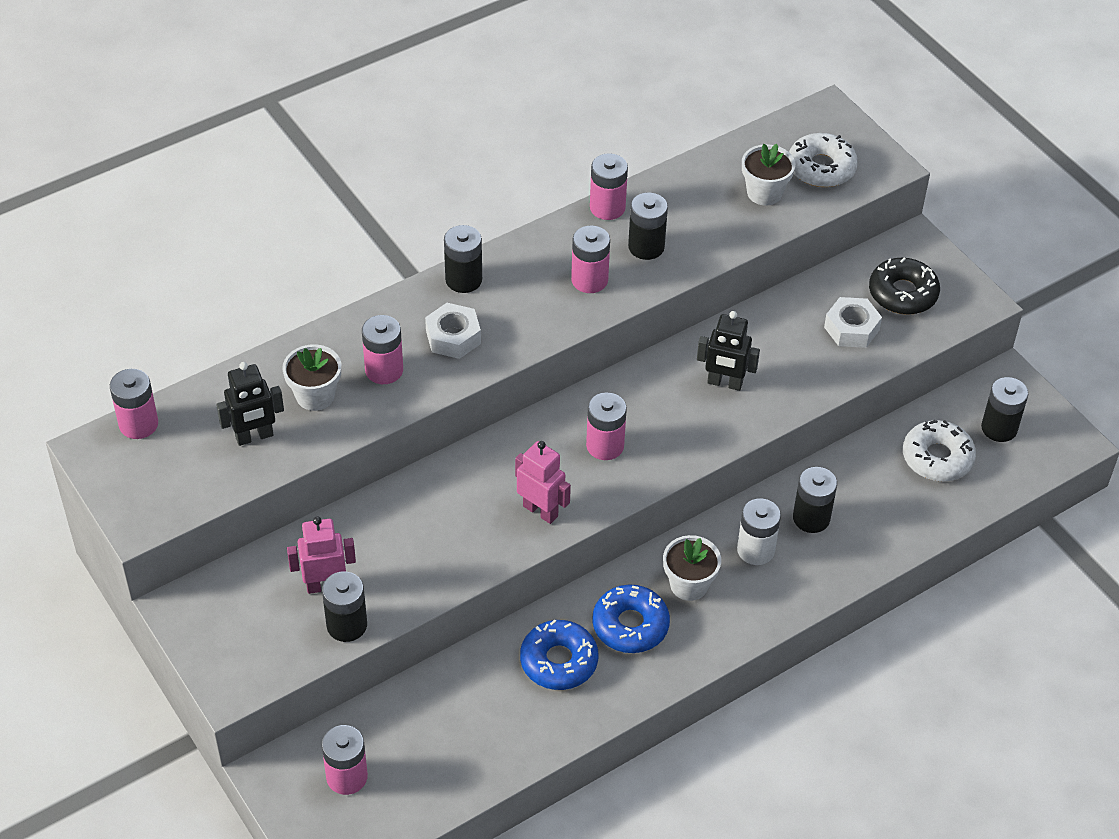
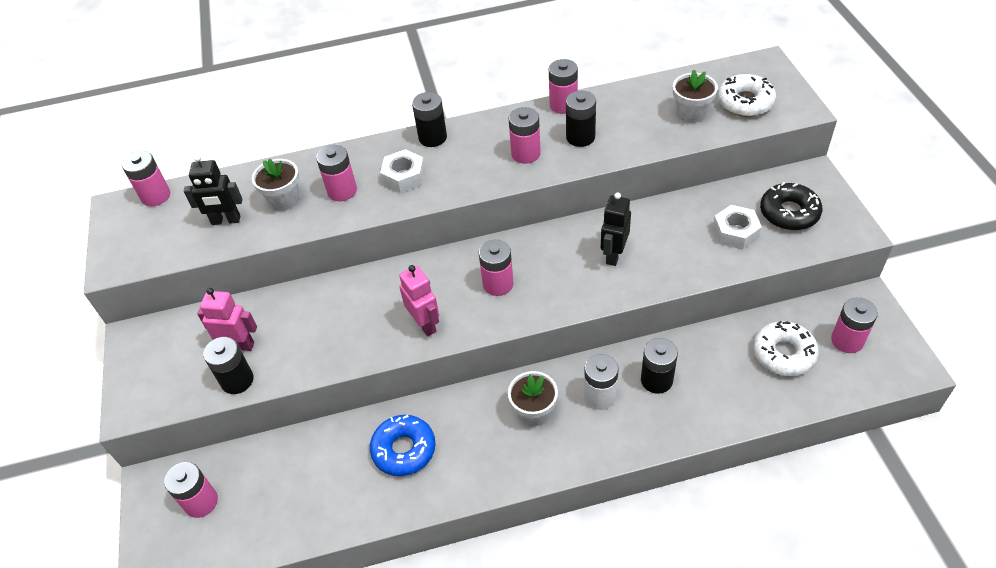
camera: 25 degrees right, 0 degrees up
blue donut [592,585,670,653] -> none
black robot [697,311,760,391] -> black robot turned 75 degrees clockwise [601,192,631,266]
black battery [981,377,1028,442] -> pink battery [831,298,878,353]

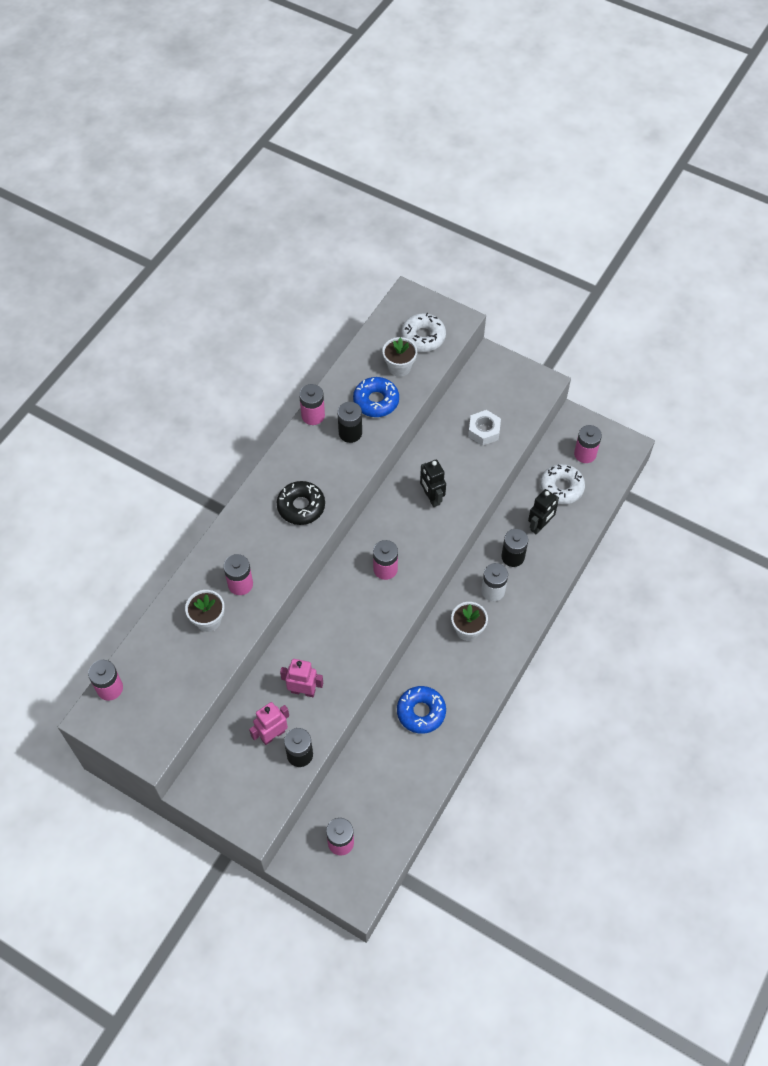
camera: 50 degrees left, 10 degrees up
black robot [184,155,243,225] -> black robot moved to [528,489,559,535]
white nut [380,149,425,193] -> none
pink robot [399,265,439,336] -> pink robot moved to [280,659,323,697]
black battery [412,92,447,147] -> none
pink battery [509,107,541,164] -> none
black donut [760,182,822,230] -> black donut moved to [276,481,325,525]
none -> blue donut [353,377,399,417]

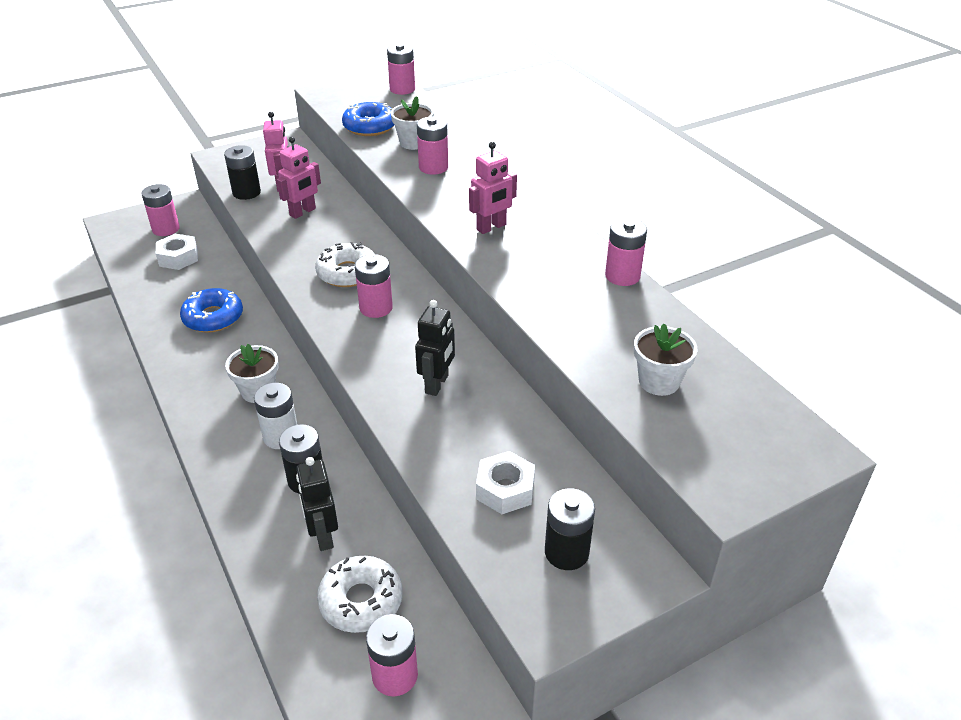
camera: 120 degrees right, 20 degrees down
black donut [276,481,325,525] -> pink robot [469,142,517,234]
black battery [338,402,362,443] -> black battery moved to [545,488,595,570]
blue donut [353,377,399,417] -> blue donut moved to [342,102,395,136]
white donut [401,313,446,352] -> white donut moved to [315,242,375,287]
black robot [420,459,446,507] -> black robot turned 105 degrees clockwise [415,300,455,396]
none -> white nut [156,234,198,270]

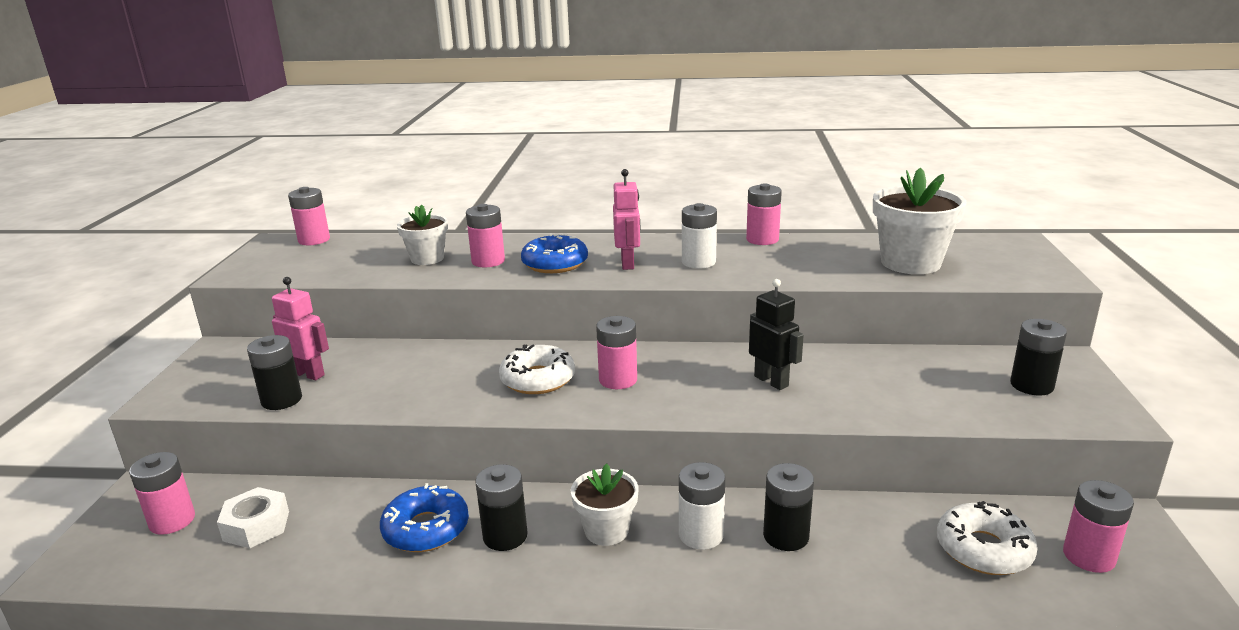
camera: 55 degrees left, 15 degrees down
pink robot [277,137,321,219] -> none
black robot [296,457,338,551] -> none
blue donut [342,102,395,136] -> blue donut moved to [521,233,588,273]
white nut [476,451,535,514] -> none
white flower pot [634,324,697,396] -> white flower pot [873,168,967,274], size x1.65
none -> black battery [475,464,528,551]
none -> white battery [682,203,717,269]

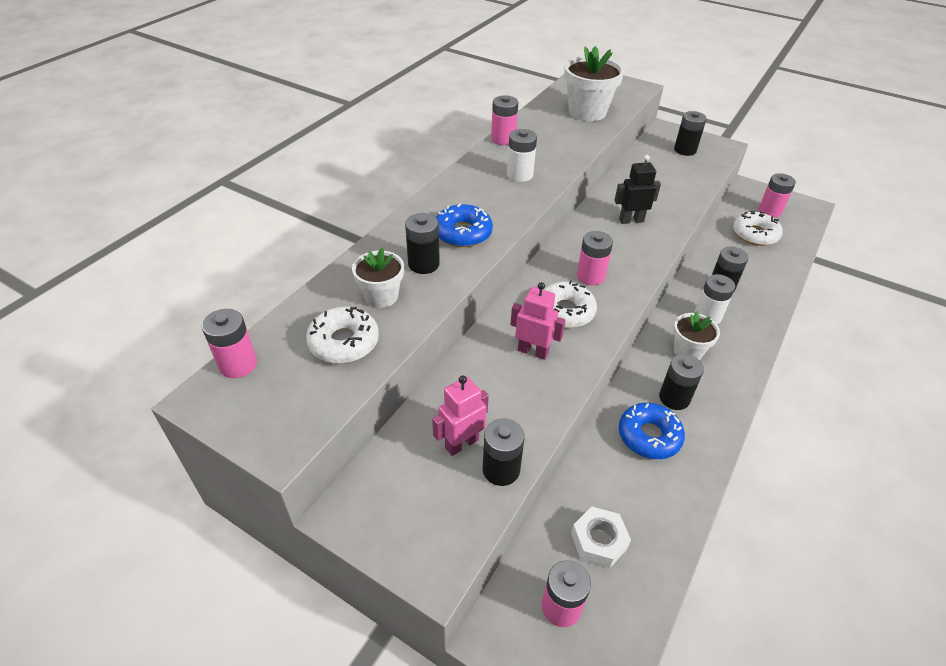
camera: 65 degrees left, 20 degrees up
pink battery [466,204,505,267] -> black battery [405,213,440,274]
pink robot [613,169,640,270] -> pink robot moved to [510,282,566,360]
none -> white donut [306,307,379,364]

